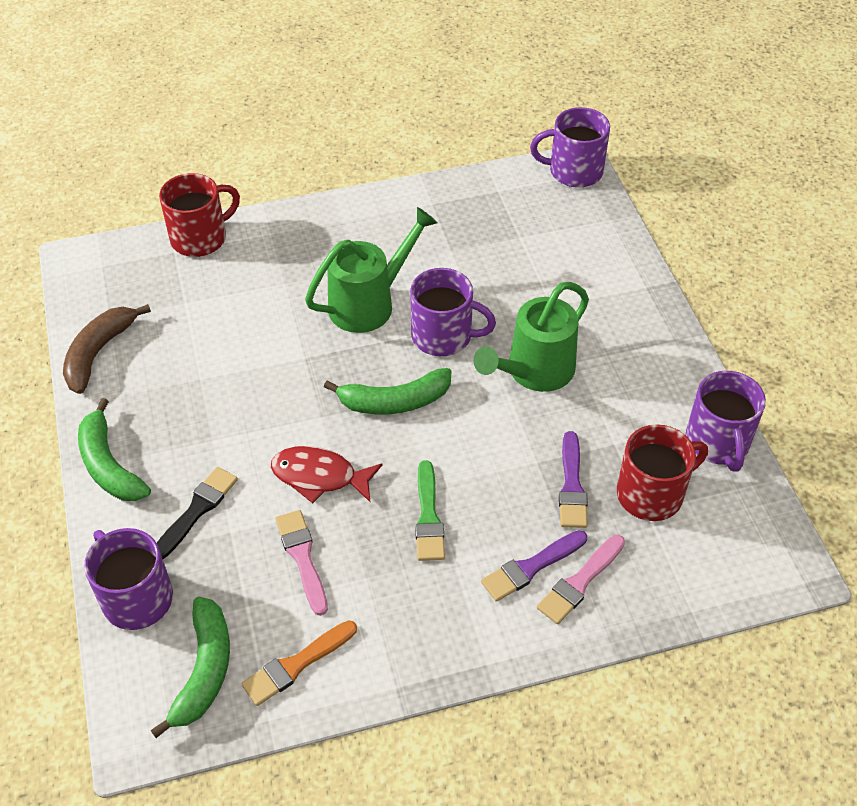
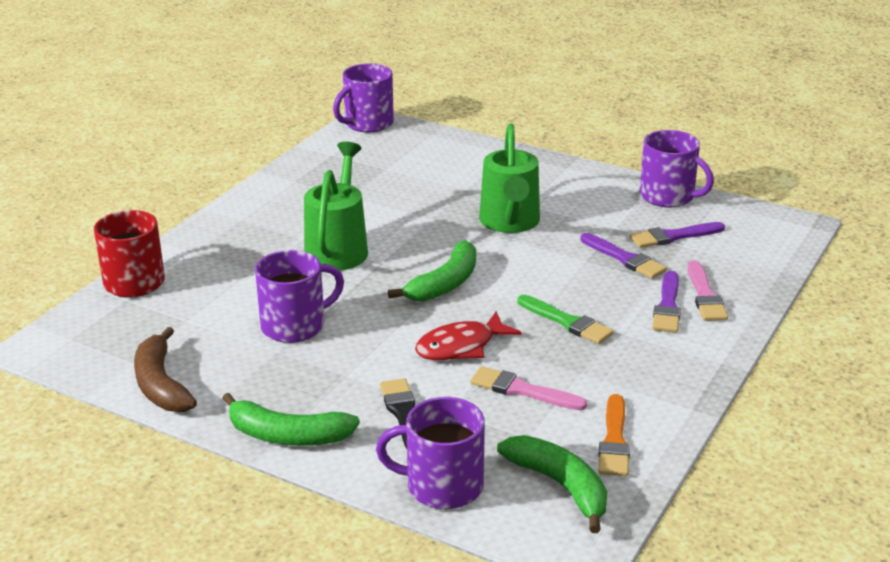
camera: 45 degrees left, 20 degrees down
purple mug [410,268,496,356] -> purple mug moved to [255,250,344,343]
red mug [617,424,708,521] -> purple brush [630,222,725,248]

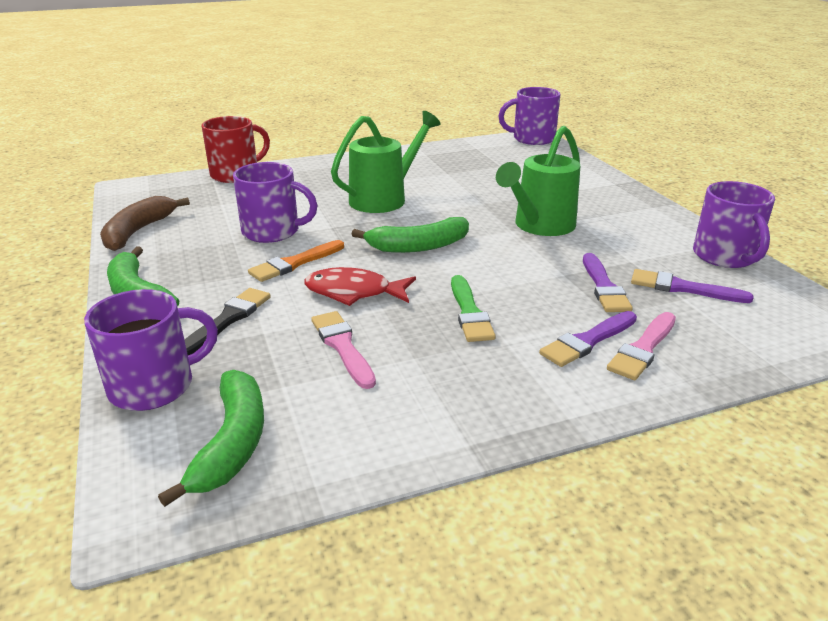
camera: 40 degrees right, 0 degrees up
purple mug [376,397,485,509] -> purple mug turned 105 degrees clockwise [84,289,218,411]
orange brush [599,394,630,476] -> orange brush moved to [248,240,344,282]

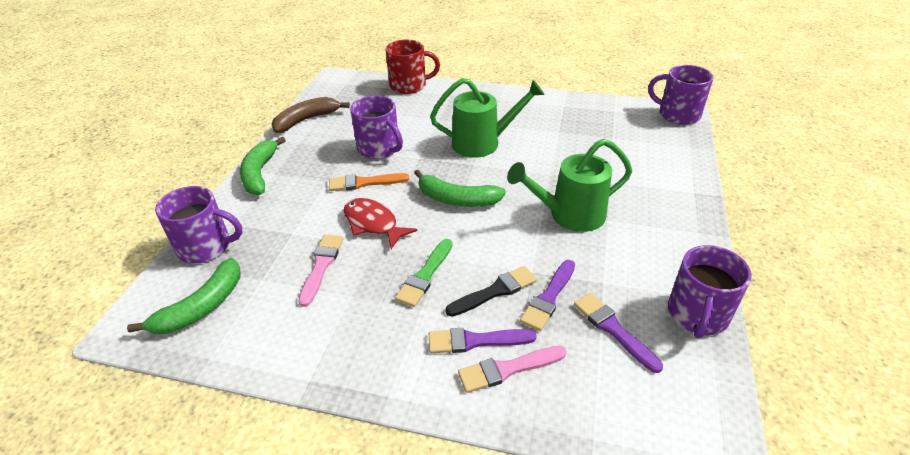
camera: 35 degrees right, 10 degrees up
black brush [185,288,271,355] -> black brush moved to [446,266,537,317]

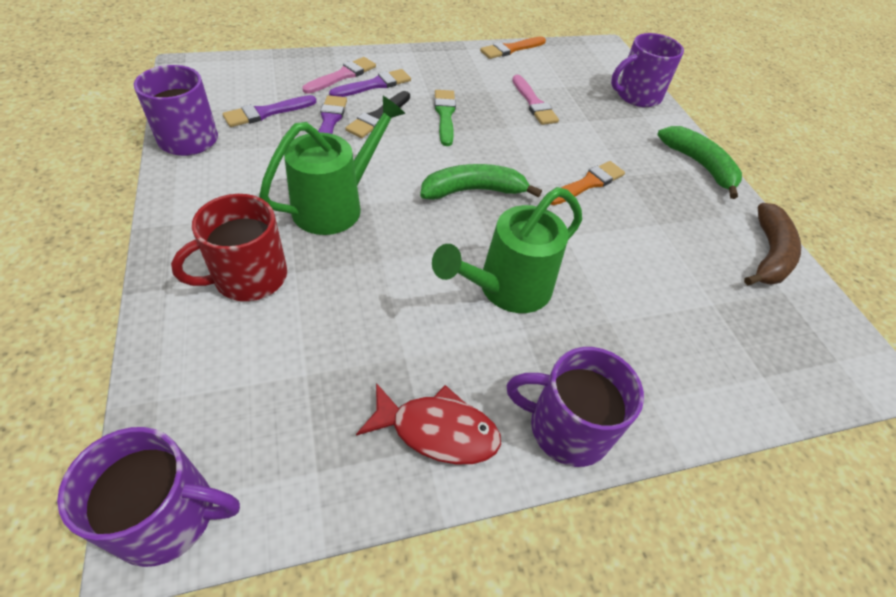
camera: 145 degrees right, 10 degrees up
green banana [127,258,241,334] -> none
red fish [344,198,417,249] -> red fish moved to [356,383,501,464]
purple mug [350,96,403,159] -> purple mug moved to [507,347,644,467]
red mug [385,40,440,94] -> red mug moved to [171,194,287,301]
purple brush [574,293,663,373] -> purple brush turned 120 degrees clockwise [223,95,316,127]
none -> orange brush [480,36,546,59]

